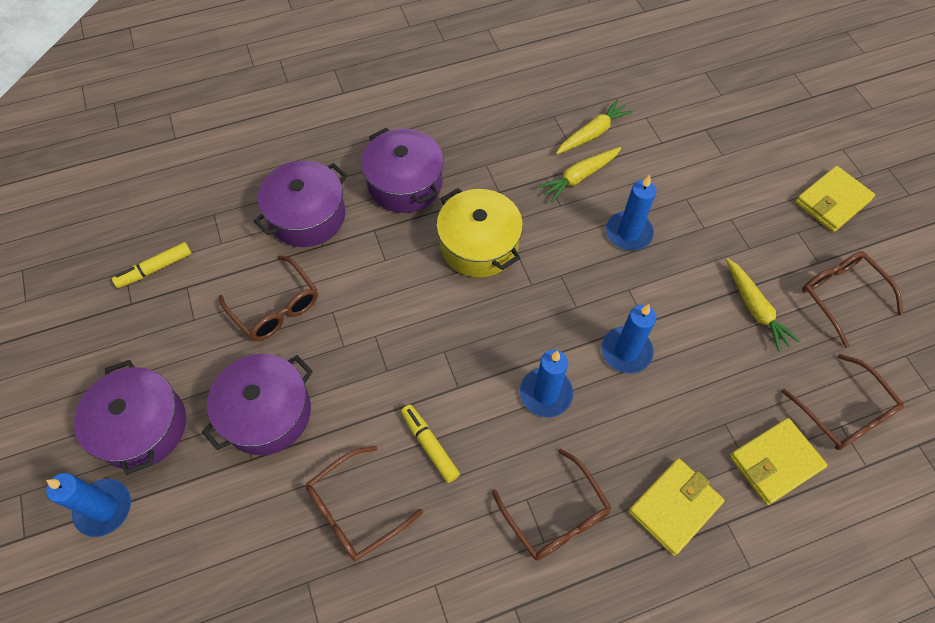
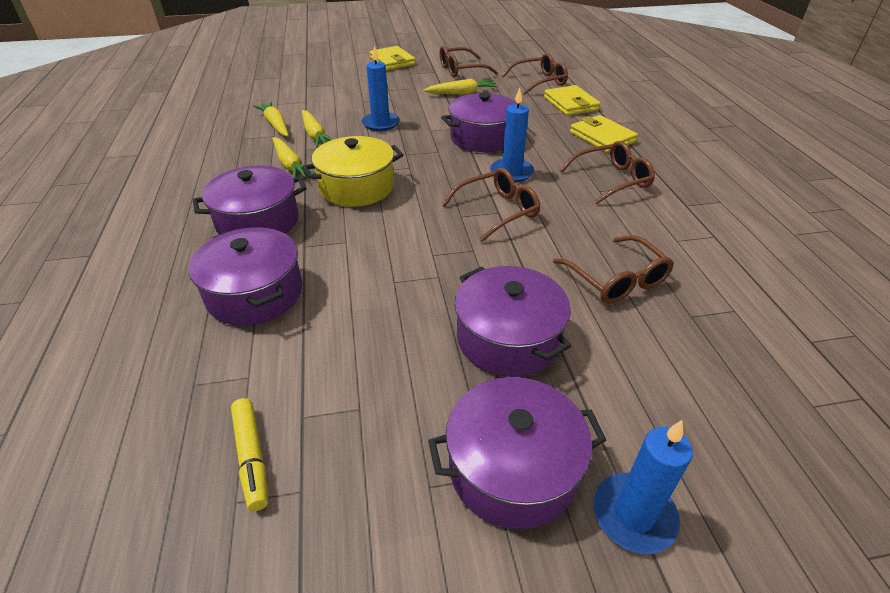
camera: 80 degrees left, 20 degrees down
brown glasses [219,255,318,341] -> brown glasses moved to [442,168,540,242]
yellow marker [401,405,460,483] -> none
blue candle [601,304,656,373] -> purple pot [441,93,517,152]
none -> yellow carrot [273,137,316,178]

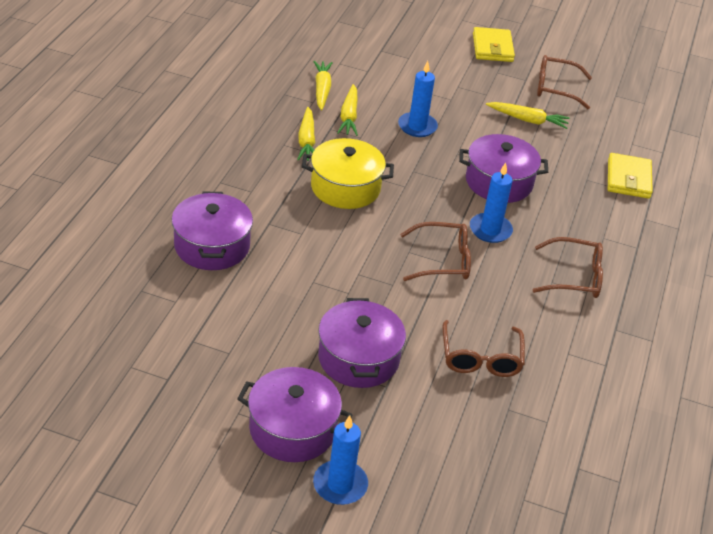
camera: 25 degrees right, 0 degrees up
purple pot [193,165,307,235] -> none
yellow marker [231,398,268,511] -> none
brown glasses [502,53,568,95] -> none
yellow wallet [570,115,638,153] -> none

